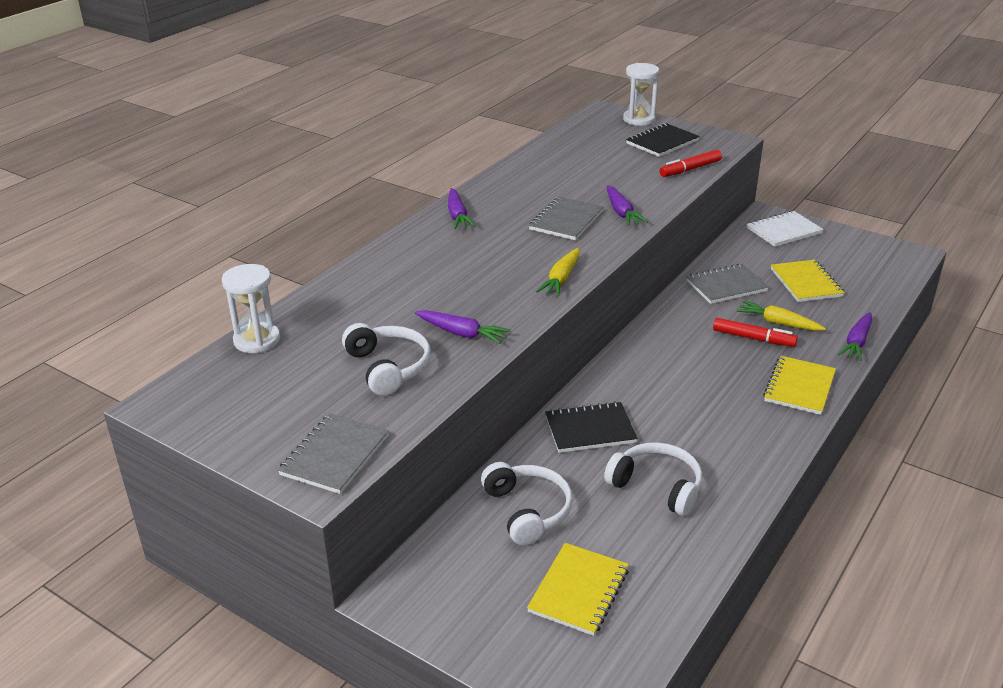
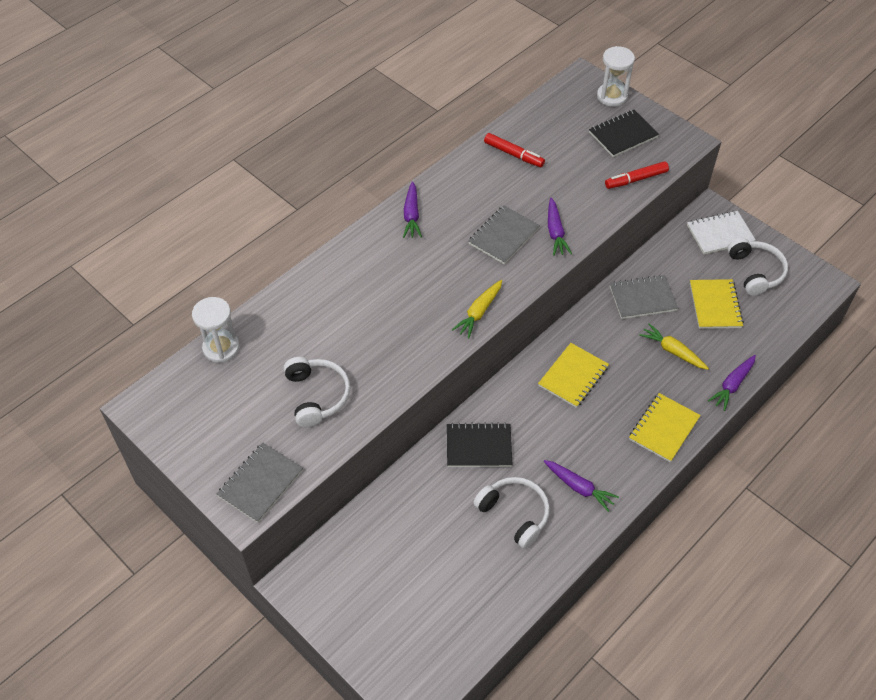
camera: 10 degrees right, 20 degrees up
purple carrot [415,310,511,344] -> purple carrot moved to [544,460,619,512]
white headphones [481,462,573,545] -> white headphones moved to [727,238,788,296]
yellow notebook [527,543,629,636] -> yellow notebook moved to [538,343,609,408]
red marker [713,318,798,347] -> red marker moved to [484,133,545,167]

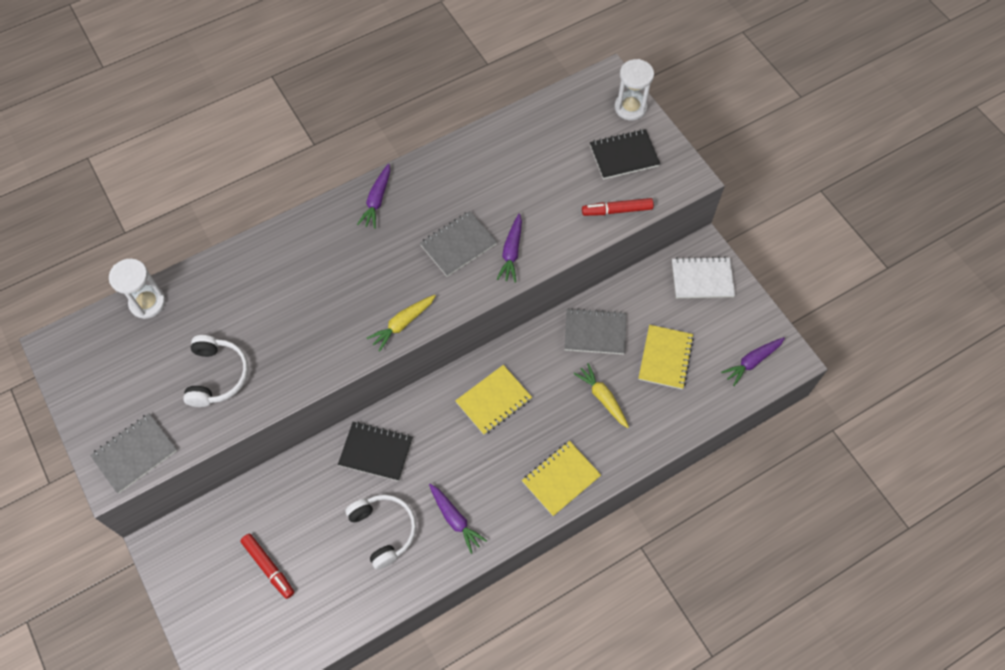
camera: 15 degrees right, 10 degrees up
red marker [484,133,545,167] -> red marker moved to [240,534,294,599]
purple carrot [708,355,756,411] -> purple carrot moved to [721,337,785,386]
white headphones [727,238,788,296] -> none

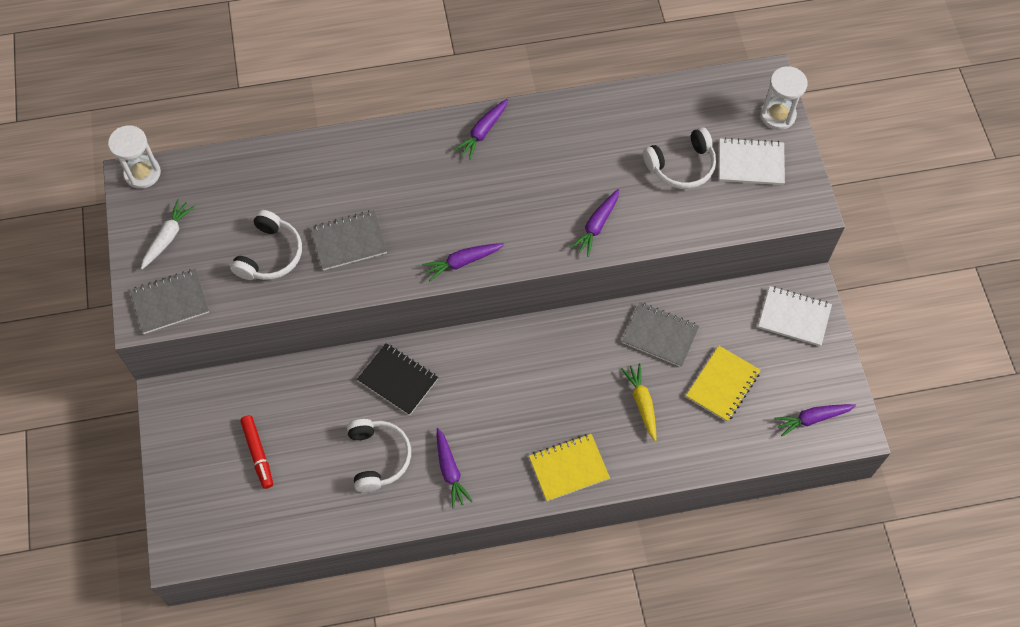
camera: 20 degrees right, 0 degrees up
white hourglass [109,259,166,319] -> white hourglass moved to [108,125,161,189]
yellow carrot [367,295,436,351] -> purple carrot [422,243,504,281]
grey notebook [420,211,497,277] -> grey notebook moved to [310,210,387,270]
yellow notebook [455,365,532,435] -> none
red marker [582,198,654,216] -> none
black notebook [590,129,660,180] -> white notebook [719,137,785,185]
none -> white carrot [141,199,195,269]
none -> white headphones [643,127,716,189]

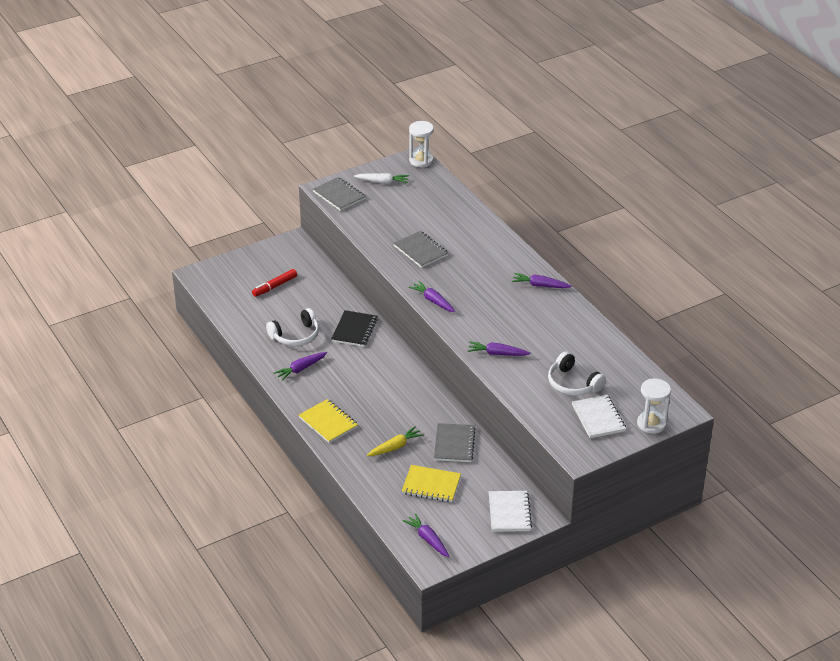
camera: 70 degrees right, 25 degrees down
white headphones [230,210,302,280] -> none

